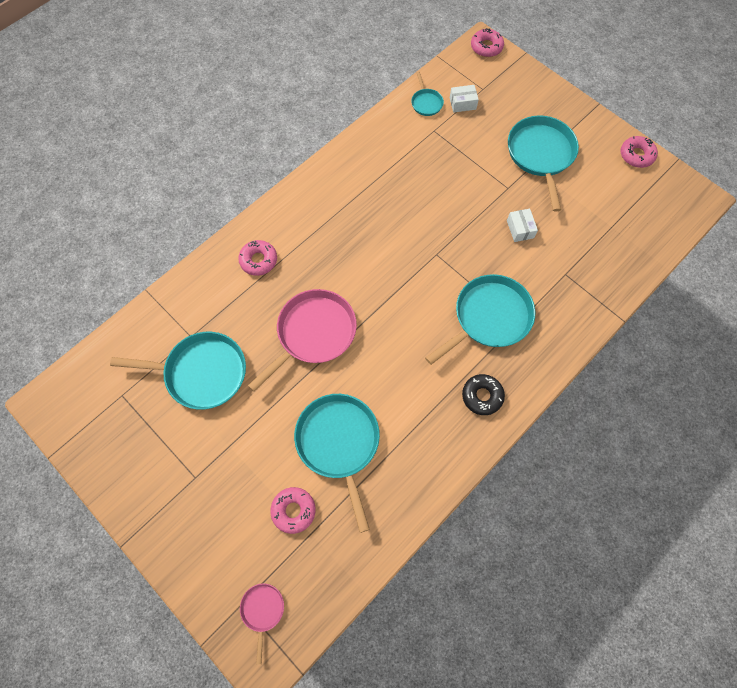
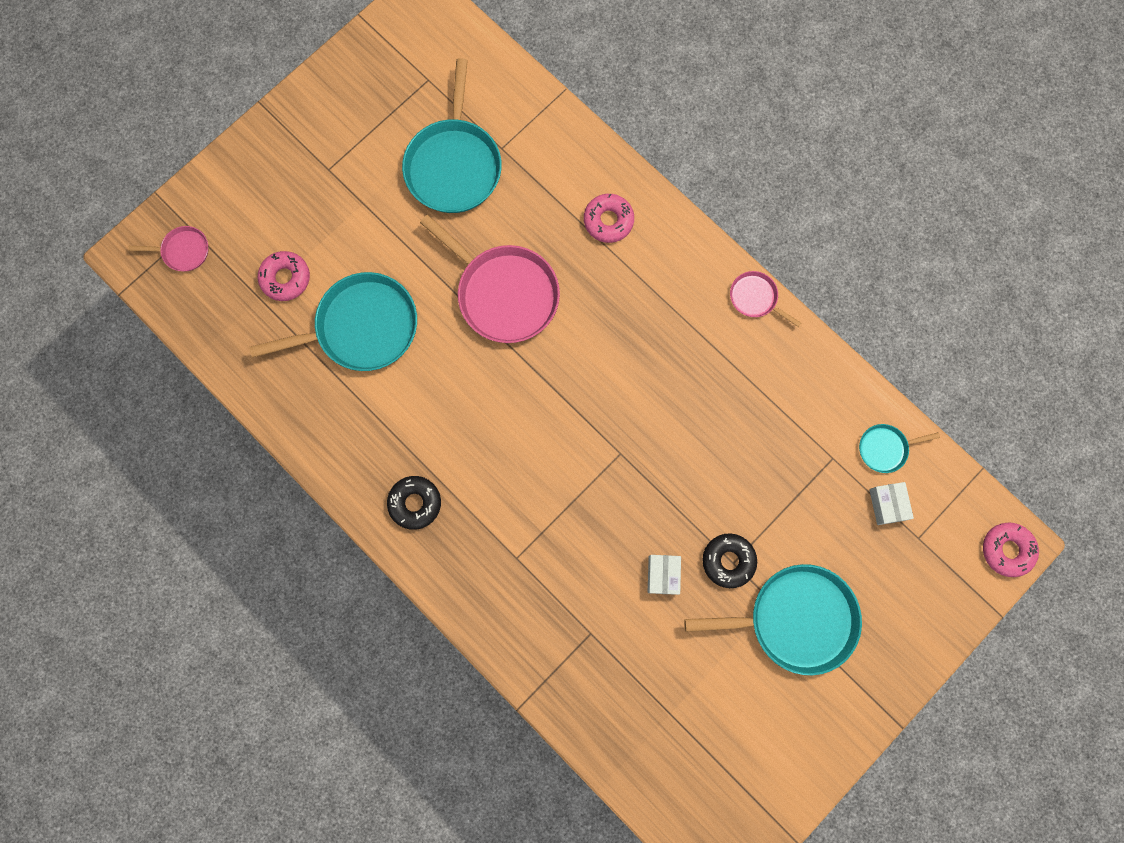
camera: 90 degrees right, 10 degrees up
turquoise pan [425,274,535,365] -> none
white box [507,209,538,242] -> white box turned 75 degrees counterclockwise [648,555,681,595]
pink donut [620,136,658,168] -> none
none -> black donut [702,533,757,588]
none -> pink pan [730,271,801,327]

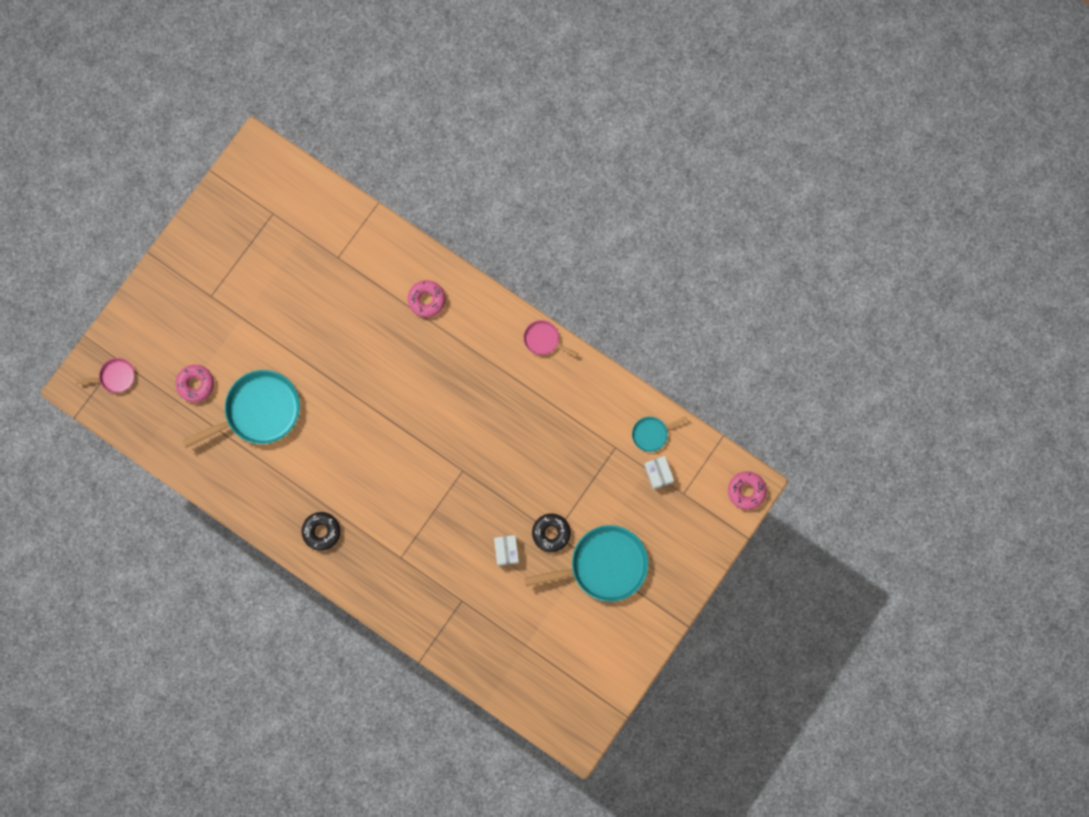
camera: 10 degrees left, 0 degrees up
turquoise pan [402,58,502,213] -> none
pink pan [420,215,560,343] -> none

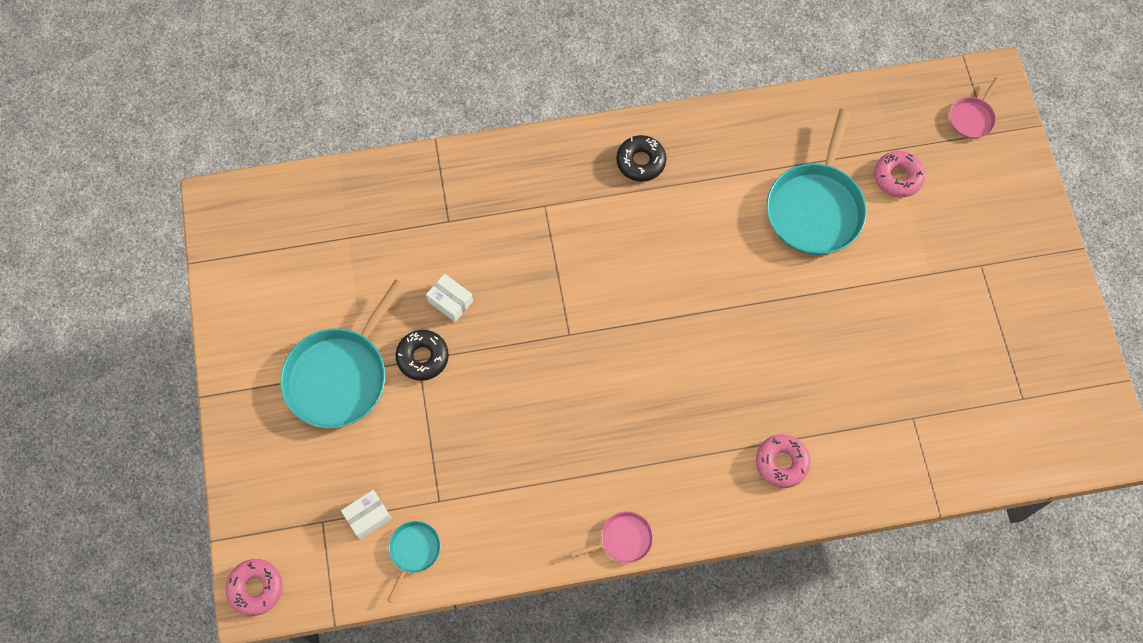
camera: 135 degrees right, 10 degrees down
white box [644,456,674,490] -> white box turned 60 degrees counterclockwise [341,490,392,540]

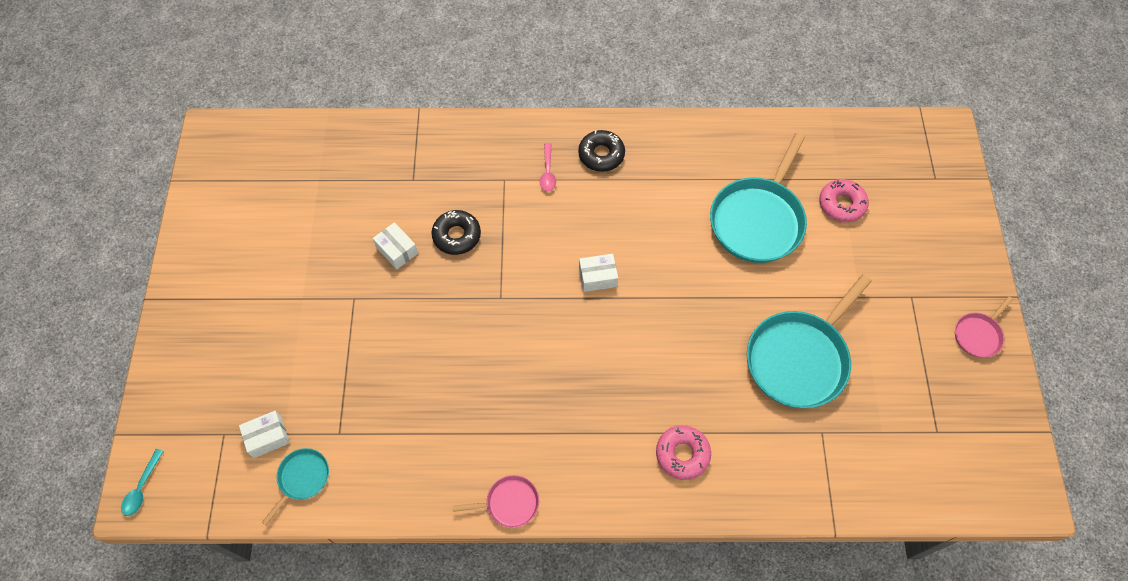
camera: 10 degrees right, 5 degrees down
pink donut [225,559,283,616] -> turquoise spoon [121,449,164,516]
turquoise pan [280,279,405,428] -> turquoise pan moved to [747,274,872,408]
black donut [396,330,449,381] -> black donut moved to [432,210,481,255]
pink pan [950,77,1000,139] -> pink pan moved to [955,296,1013,358]
none -> pink spoon [540,143,556,192]
none -> white box [579,254,618,292]

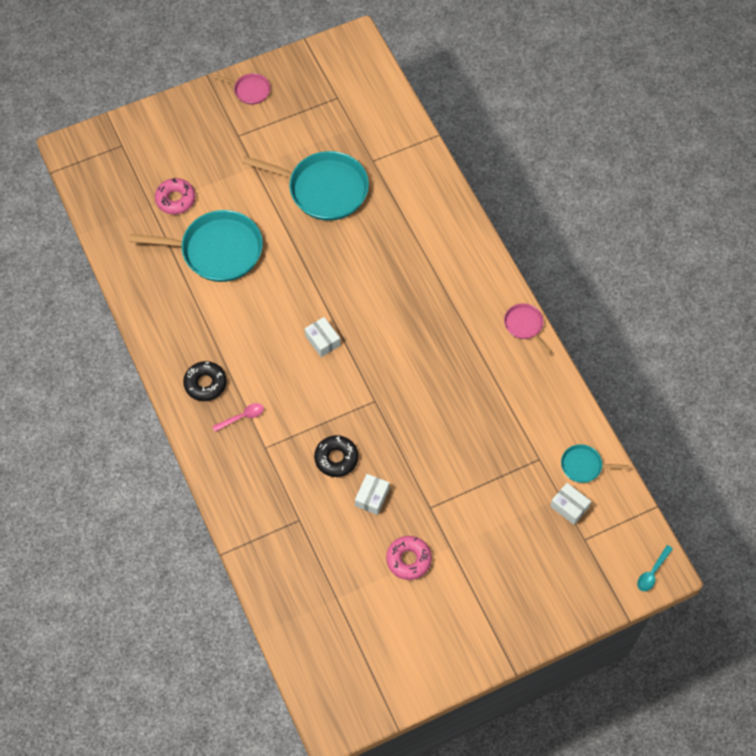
camera: 115 degrees left, 0 degrees up
turquoise spoon [121,449,164,516] -> turquoise spoon turned 135 degrees clockwise [637,545,673,591]
pink donut [656,425,711,480] -> pink donut moved to [386,536,432,580]

